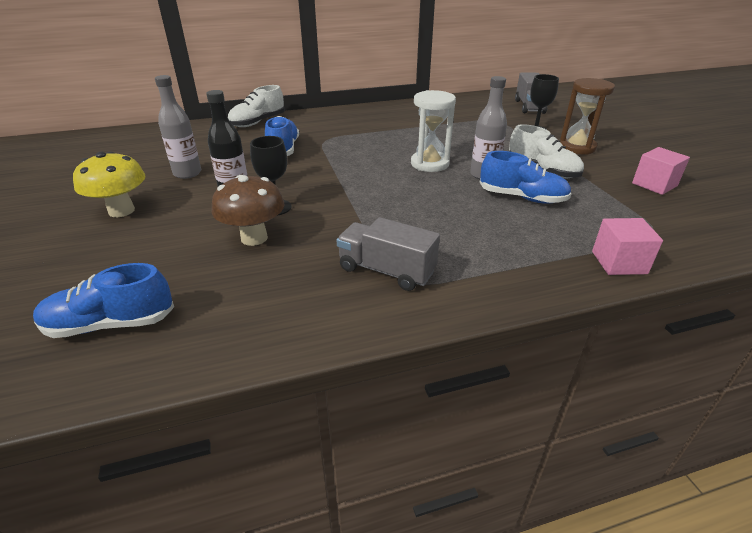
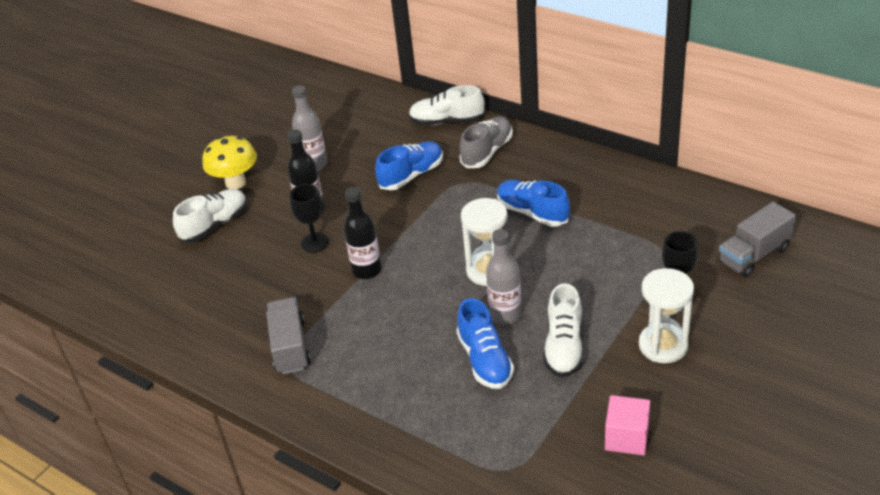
camera: 55 degrees right, 5 degrees up
blue shoe [33,263,174,338] -> blue shoe moved to [497,180,570,227]
brown mushroom [212,175,285,246] -> none
brown hourglass [560,78,615,155] -> white hourglass [639,268,694,363]
pink cube [592,218,663,275] -> none
none -> white shoe [173,189,247,243]
none -> black bottle [343,187,382,279]
none -> grey shoe [459,116,513,168]

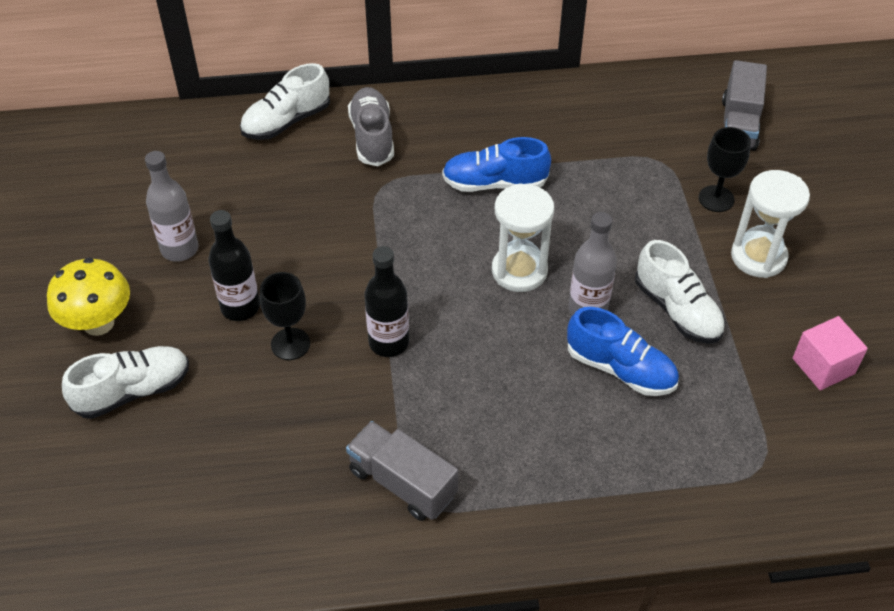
camera: 45 degrees left, 10 degrees up
white shoe [173,189,247,243] -> white shoe turned 60 degrees clockwise [62,346,189,419]
blue shoe [375,142,443,190] -> none

